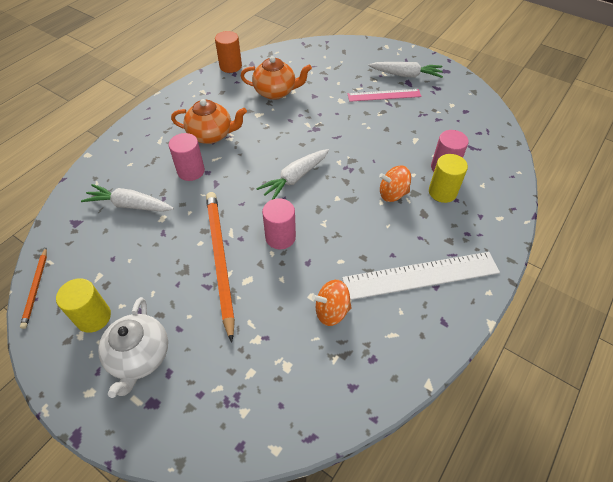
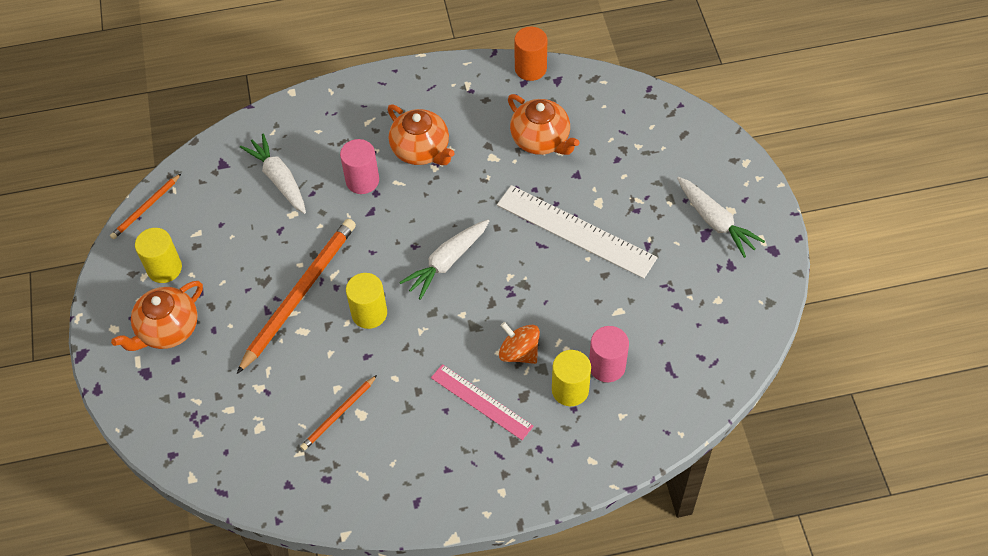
camera: 45 degrees right, 5 degrees up
white teapot [98,297,168,398] -> orange teapot [111,281,203,351]
white carrot [256,149,329,200] -> white carrot turned 45 degrees counterclockwise [400,220,489,300]
pink cylinder [262,198,296,249] -> yellow cylinder [346,273,387,329]
orange spinning top [312,280,352,326] -> orange pencil [300,375,377,451]
white ruler [342,252,500,300] -> white ruler moved to [497,185,658,279]
pink ruler [348,89,421,102] -> pink ruler moved to [431,364,534,440]

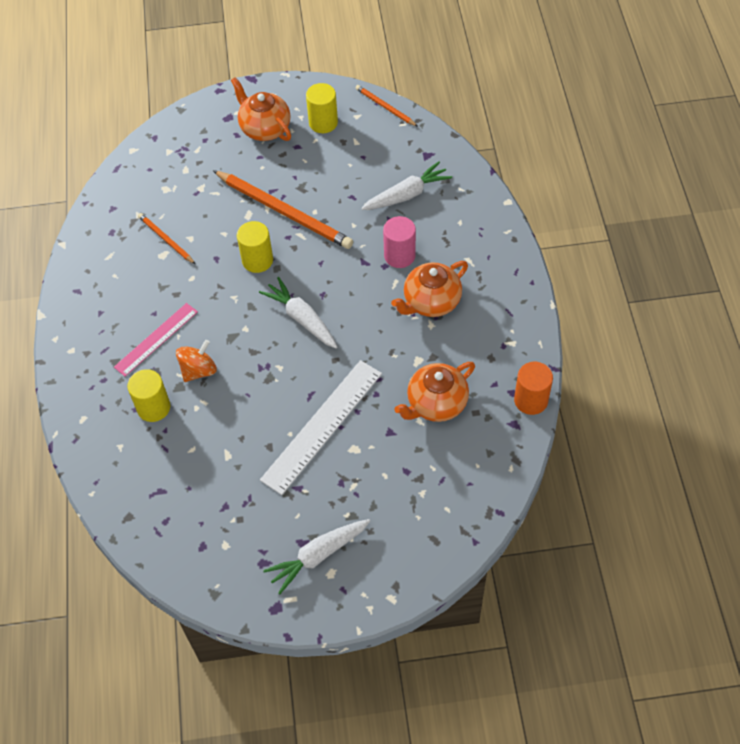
camera: 95 degrees right, 0 degrees up
pink cylinder [589,326,629,382] -> none

